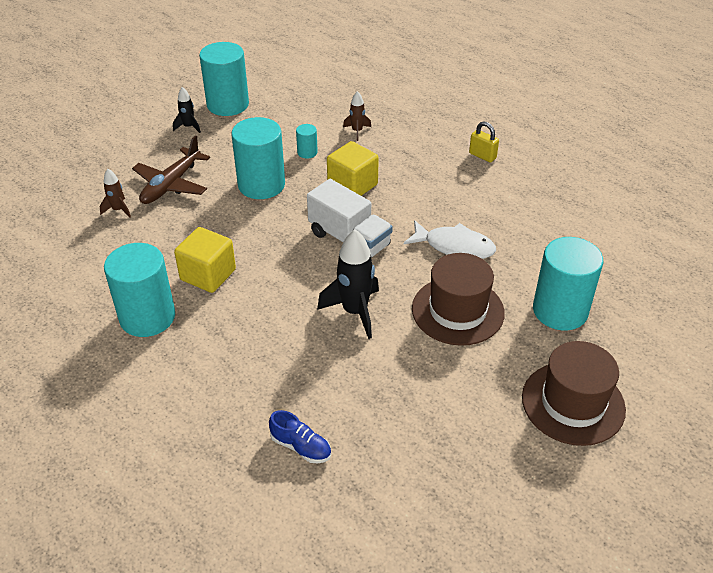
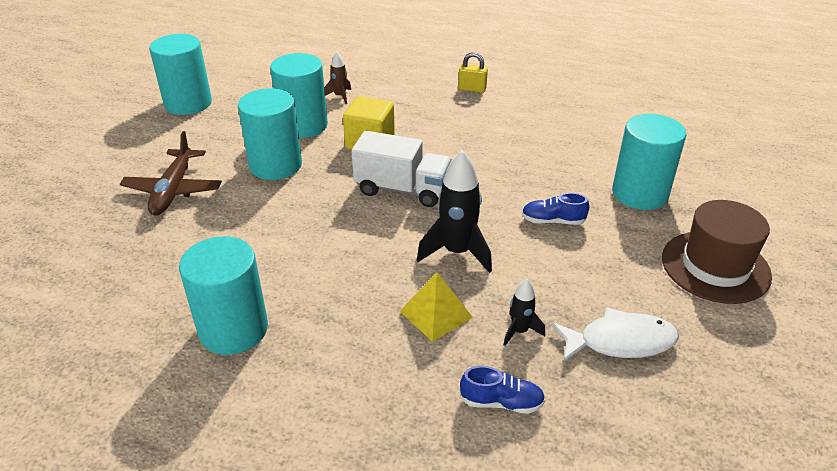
camera: 25 degrees left, 5 degrees down
brown rocket [100,169,131,218] -> none
black rocket [173,87,201,133] -> black rocket moved to [504,279,545,346]
yellow cube [174,227,236,293] -> none
turquoise cylinder [296,124,318,159] -> turquoise cylinder [270,53,328,138], size x2.24
white fish [404,220,496,259] -> white fish moved to [551,307,679,363]
brown hat [412,253,505,346] -> blue shoe [522,193,589,225]
none -> yellow pyramid [400,272,472,342]

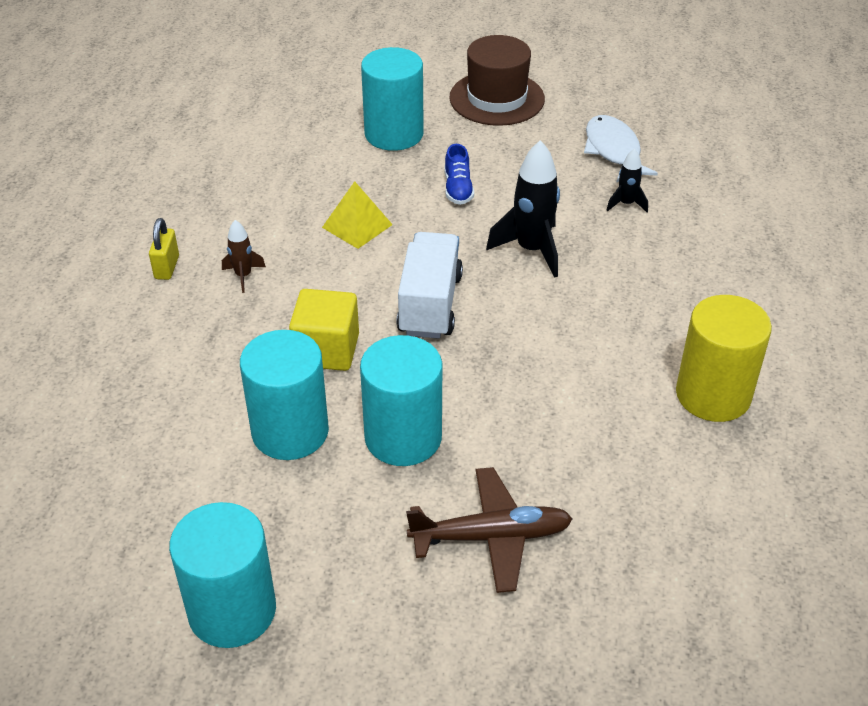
camera: 100 degrees left, 5 degrees up
turquoise cylinder [179,236,268,355] -> yellow cylinder [676,295,772,422]
brown rocket [324,52,351,104] -> brown rocket moved to [222,220,266,293]
yellow pyramid [400,272,472,342] -> yellow pyramid moved to [322,181,393,249]
blue shoe [460,366,545,414] -> none

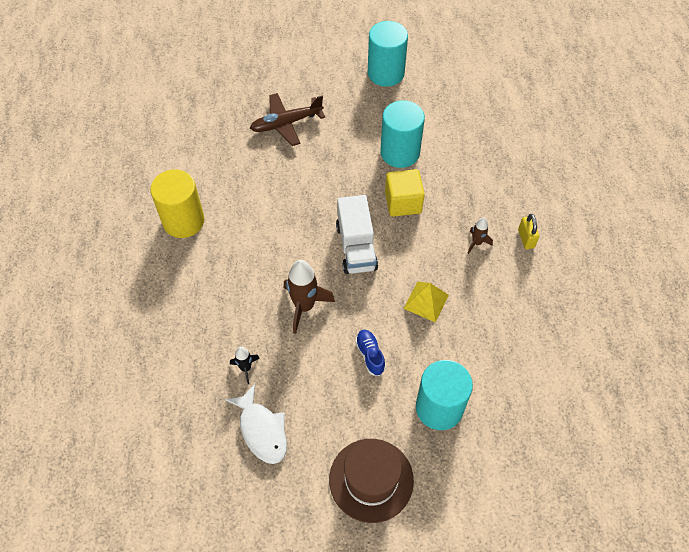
camera: 165 degrees right, 15 degrees up
turquoise cylinder [360,335,443,466] -> none
black rocket [486,140,560,278] -> brown rocket [284,260,335,334]

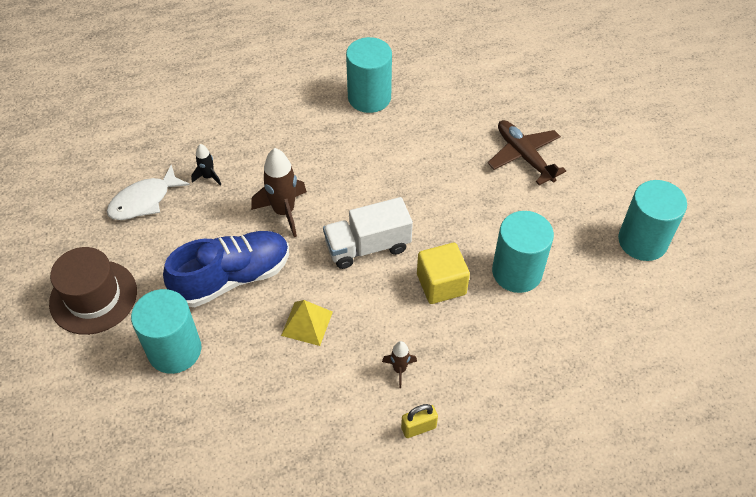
camera: 80 degrees right, 5 degrees down
yellow cylinder [150,169,204,238] -> turquoise cylinder [346,37,392,113]
blue shoe [355,330,386,376] -> blue shoe [163,231,289,307], size x2.24

